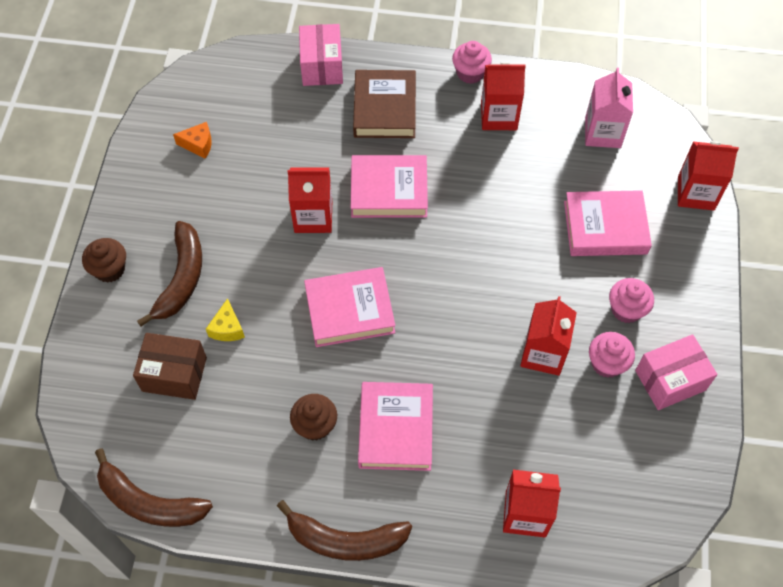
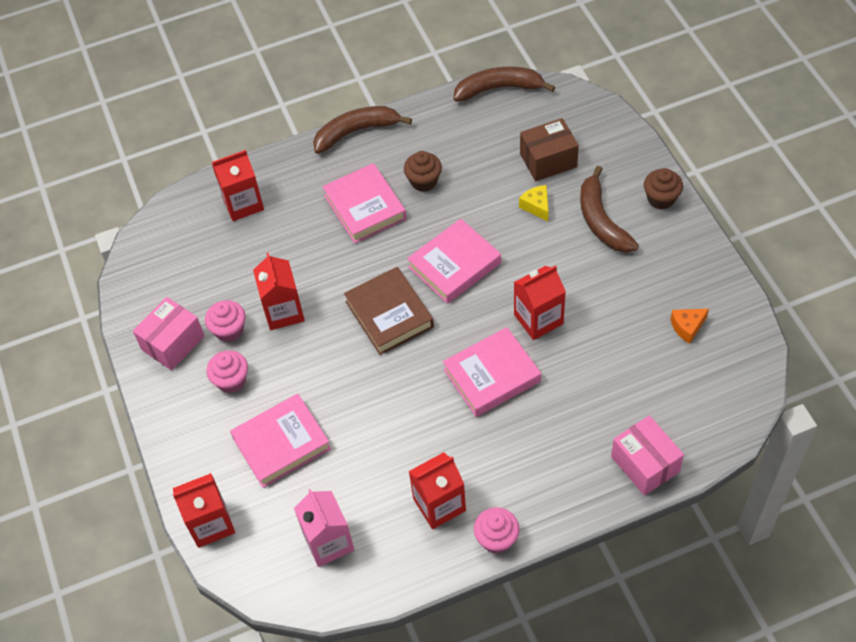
camera: 155 degrees right, 5 degrees down
brown book [353,70,416,138] -> brown book moved to [344,267,434,355]

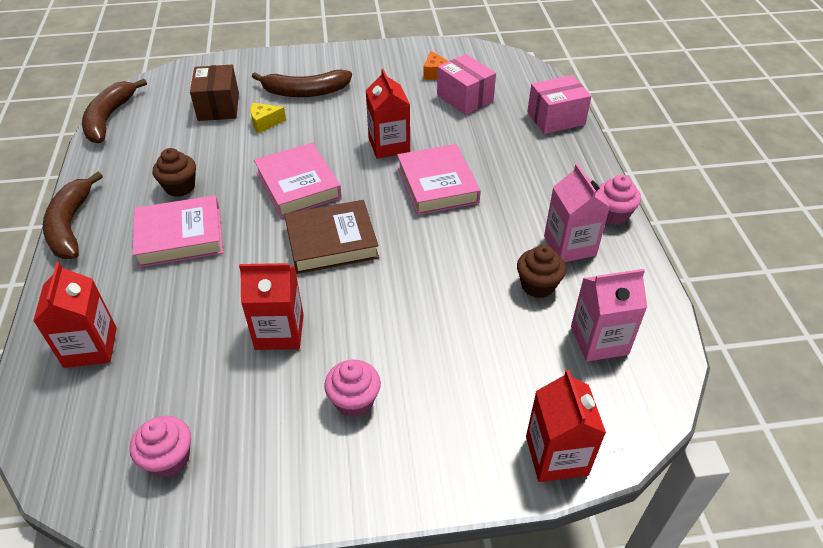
camera: 80 degrees left, 10 degrees down
pink box [133,297,204,370] -> pink box moved to [437,54,496,115]
pink cupcake [205,300,246,342] -> pink cupcake moved to [130,416,191,478]
pink book [230,394,331,488] -> none
red carton [409,452,466,529] -> pink carton [544,164,610,262]
brown cupcake [644,168,683,209] -> brown cupcake moved to [517,245,566,298]

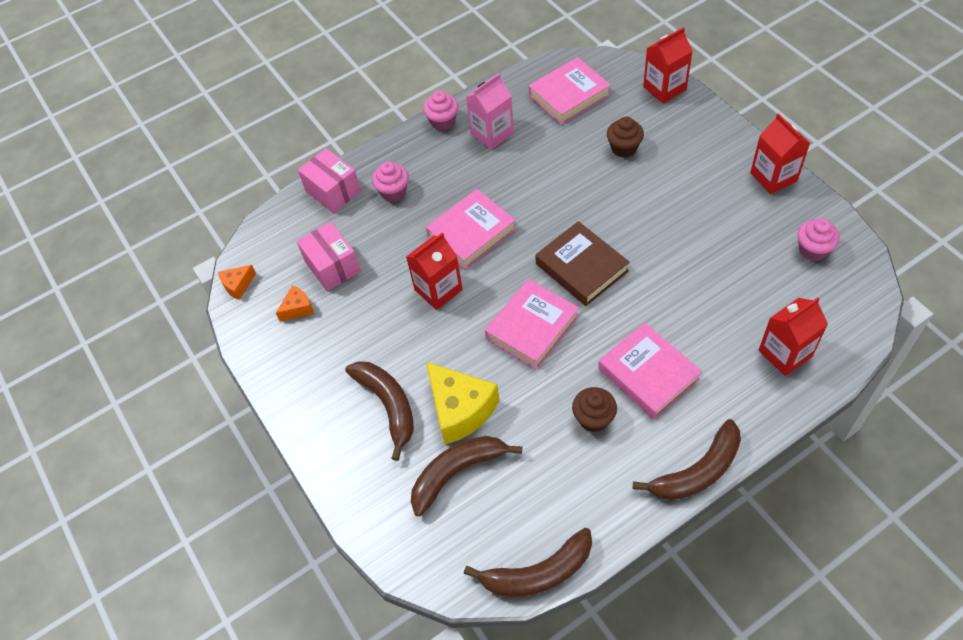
camera: 110 degrees left, 10 degrees up
brown box [190,65,239,121] -> brown banana [411,436,522,516]
red carton [239,263,304,350] -> red carton moved to [750,113,810,194]
yellow cheese [250,103,286,133] -> yellow cheese [426,362,500,445], size x2.02
pink cupcake [324,360,381,417] -> pink cupcake moved to [372,161,409,202]
pink box [437,54,496,115] -> pink box turned 60 degrees counterclockwise [297,222,361,291]
brown cupcake [517,245,566,298] -> brown cupcake moved to [607,117,644,157]
pink carton [571,269,648,362] -> pink book [528,57,611,125]
none -> orange cheese [218,265,256,300]

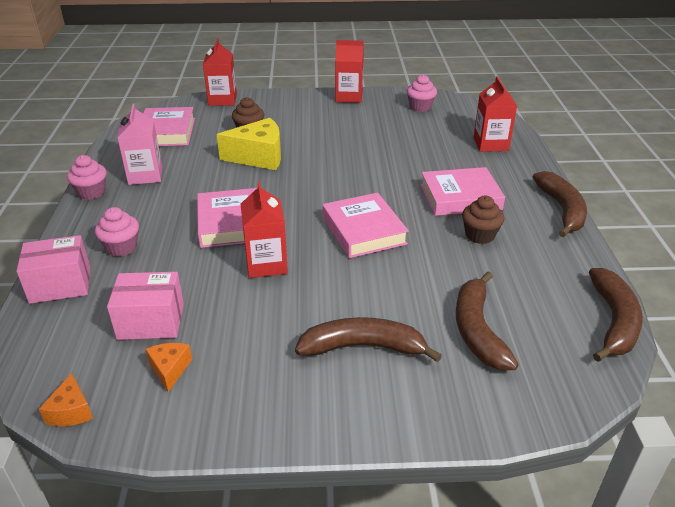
camera: 65 degrees left, 20 degrees down
yellow cheese [426,362,500,445] -> yellow cheese moved to [217,118,281,170]
brown book [535,221,630,306] -> none

